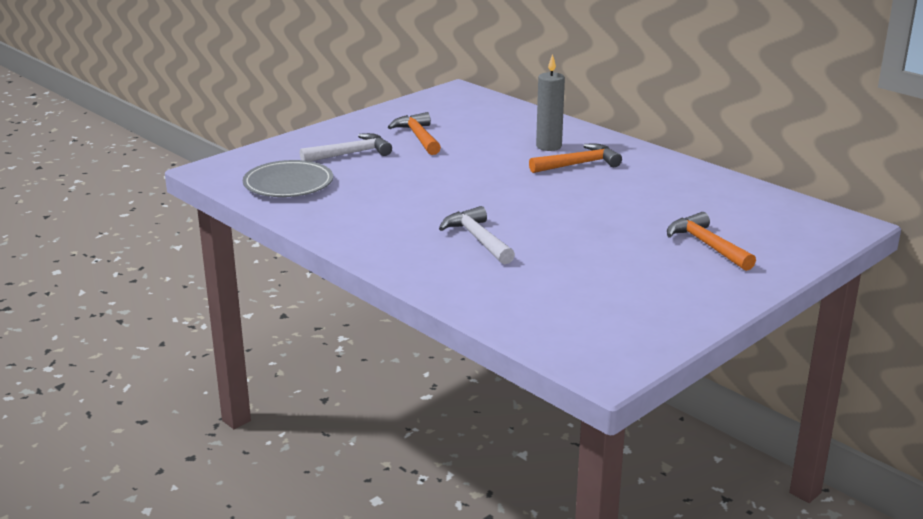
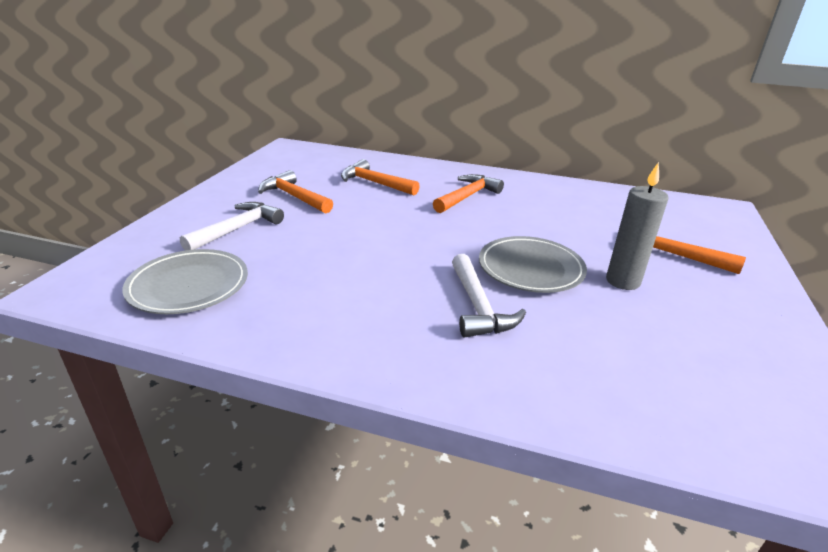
camera: 30 degrees left, 5 degrees up
white hammer [439,206,515,265] -> white hammer turned 135 degrees counterclockwise [452,254,526,337]
grey candle [536,54,565,151] -> grey candle moved to [606,162,669,290]
none -> orange hammer [341,159,420,196]
none -> grey plate [479,236,587,293]

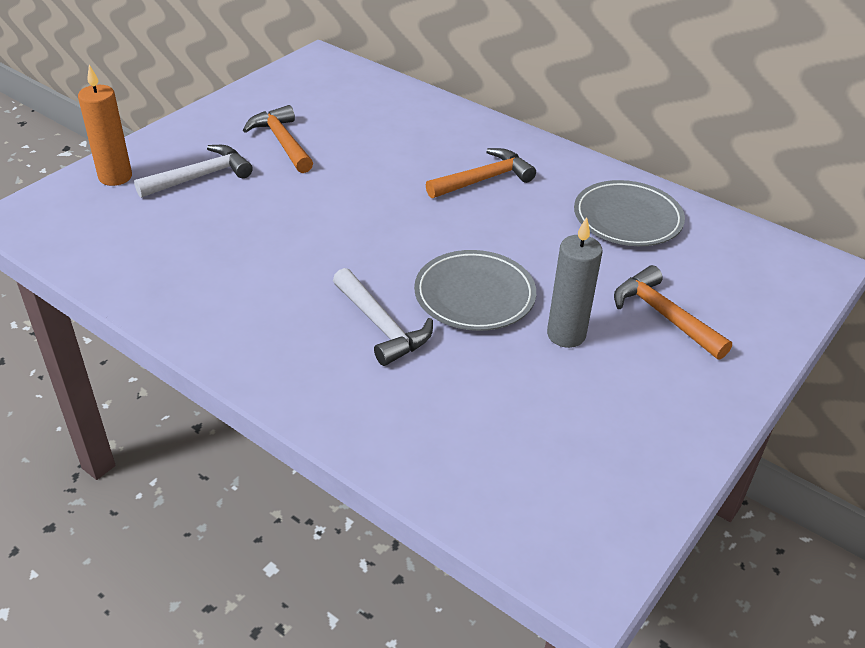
camera: 20 degrees right, 10 degrees up
grey plate [122,249,248,314] -> grey plate moved to [574,180,685,246]
orange hammer [341,159,420,196] -> none
white hammer [452,254,526,337] -> white hammer turned 45 degrees counterclockwise [333,268,433,366]
none -> orange candle [78,65,132,186]

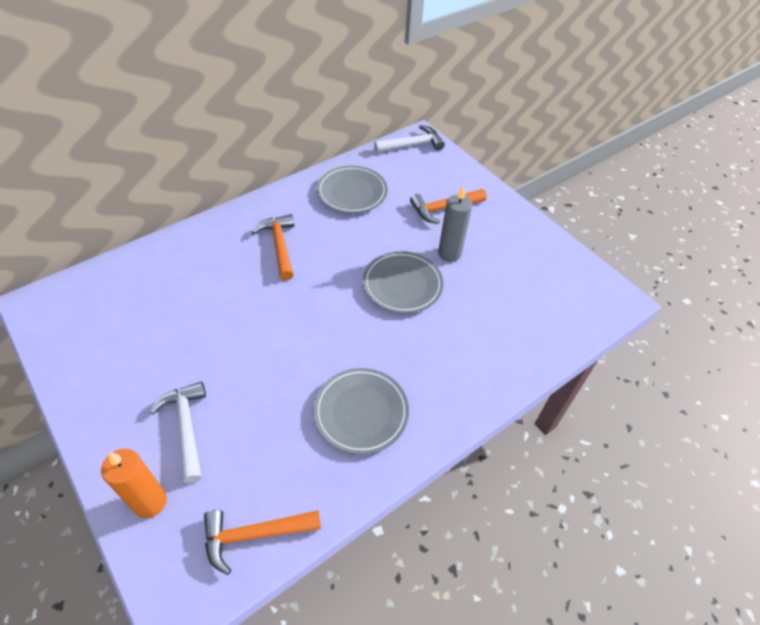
camera: 75 degrees left, 10 degrees up
orange hammer [243,105,313,173] -> orange hammer moved to [204,510,321,575]
white hammer [333,268,433,366] -> white hammer moved to [374,125,445,153]
none -> grey plate [313,368,409,454]

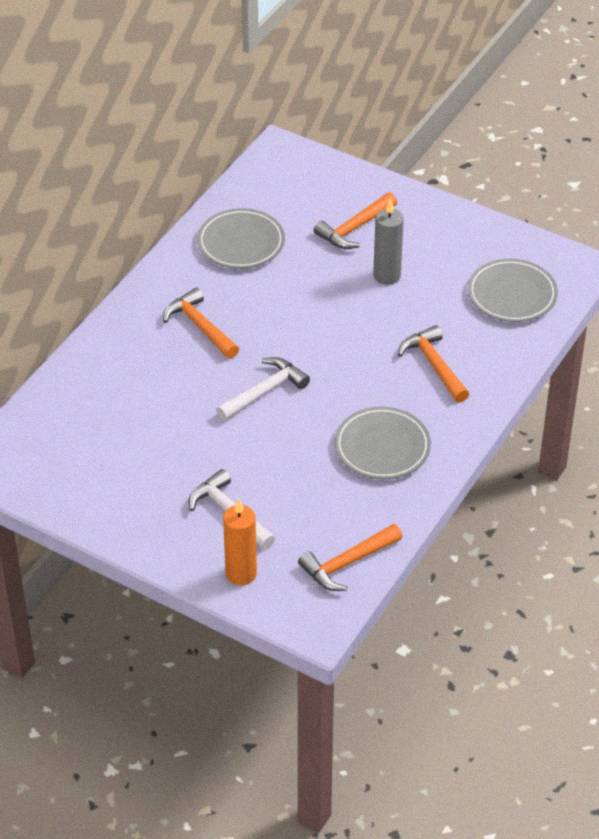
camera: 20 degrees left, 5 degrees down
grey plate [363,251,443,314] -> grey plate moved to [468,259,558,322]
white hammer [374,125,445,153] -> white hammer moved to [216,357,310,421]
none -> orange hammer [398,325,469,403]

